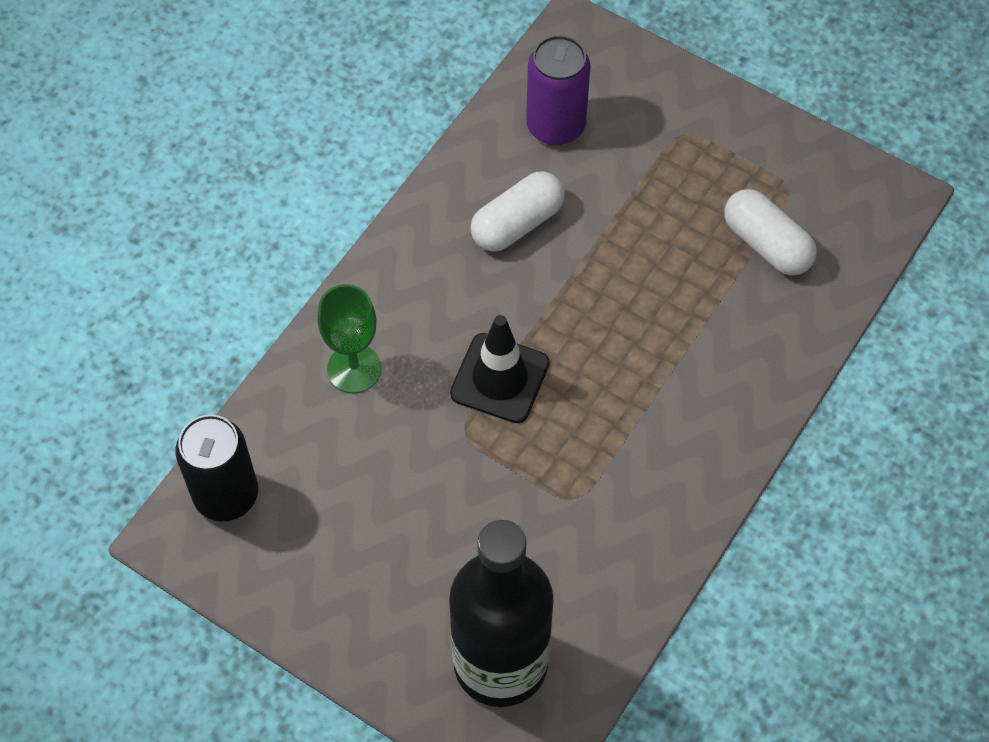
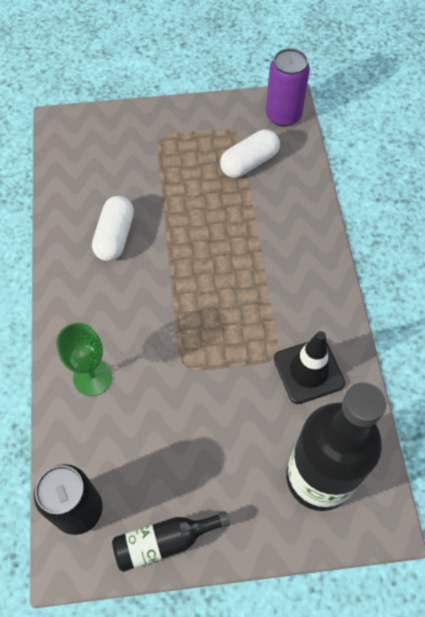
camera: 40 degrees left, 0 degrees up
black traffic cone [450,315,549,423] -> black traffic cone moved to [274,331,345,404]
purple can [526,35,591,145] -> purple can moved to [266,48,310,127]
white capsule [725,189,817,276] -> white capsule turned 45 degrees counterclockwise [220,129,280,178]
none -> black bottle [112,511,230,572]

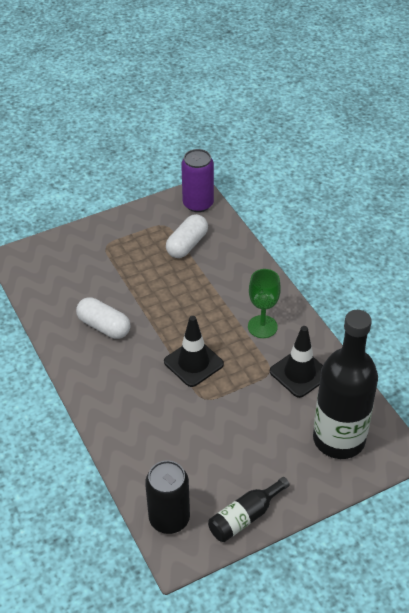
camera: 20 degrees left, 15 degrees down
green goblet [56,323,112,396] -> green goblet moved to [248,269,281,338]
white capsule [92,196,134,261] -> white capsule turned 45 degrees counterclockwise [76,297,130,339]
none -> black traffic cone [164,316,224,387]

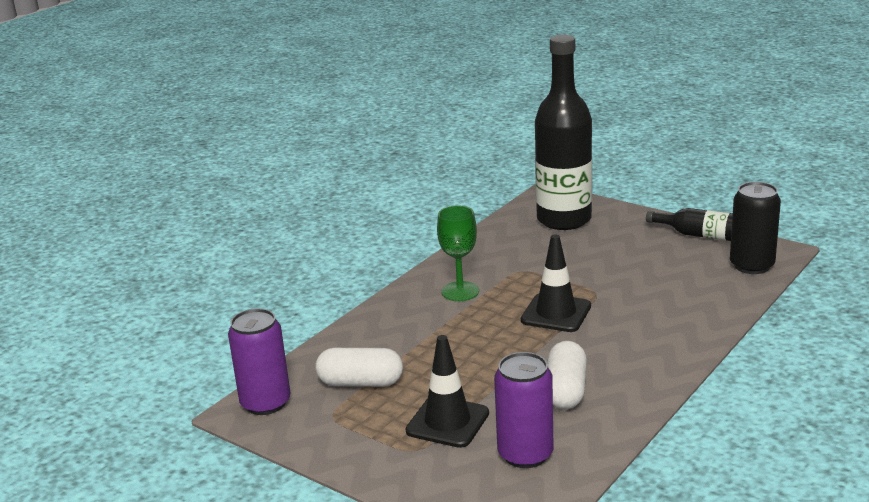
camera: 115 degrees left, 20 degrees down
black traffic cone [270,326,323,398] -> black traffic cone moved to [405,335,489,448]
none -> purple can [494,352,554,468]

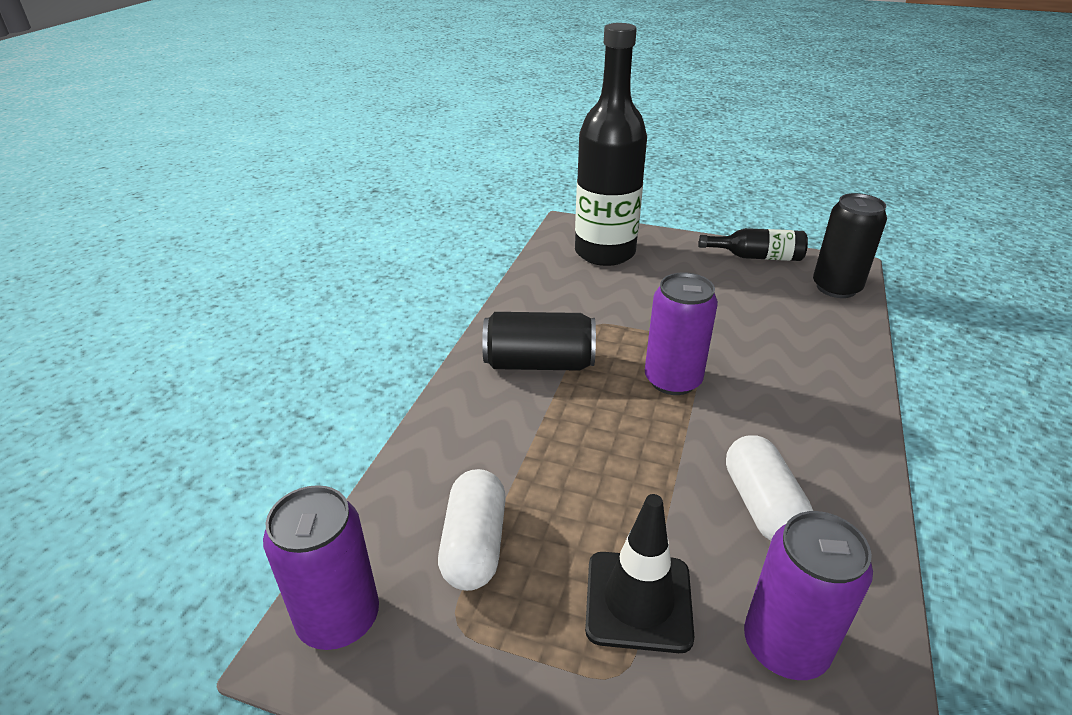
camera: 20 degrees left, 10 degrees up
white capsule [315,348,403,387] -> white capsule turned 75 degrees counterclockwise [438,469,506,591]
green goblet [437,205,479,301] -> black can [482,312,596,371]
black traffic cone [521,234,591,332] -> purple can [645,272,718,395]

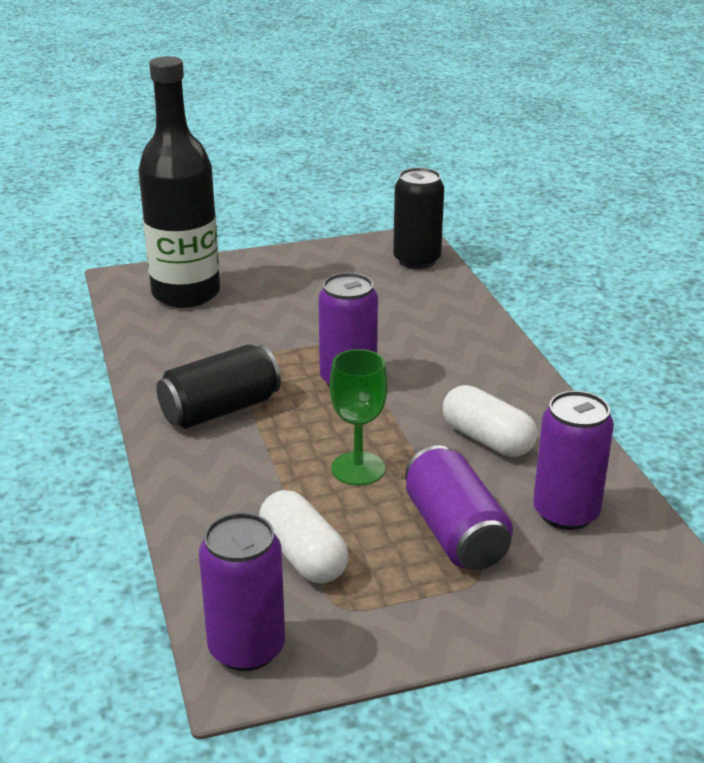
camera: 35 degrees left, 5 degrees down
black traffic cone [585,494,694,653] -> purple can [405,445,513,570]
black bottle [699,228,808,261] -> none
none -> green goblet [330,349,388,486]

